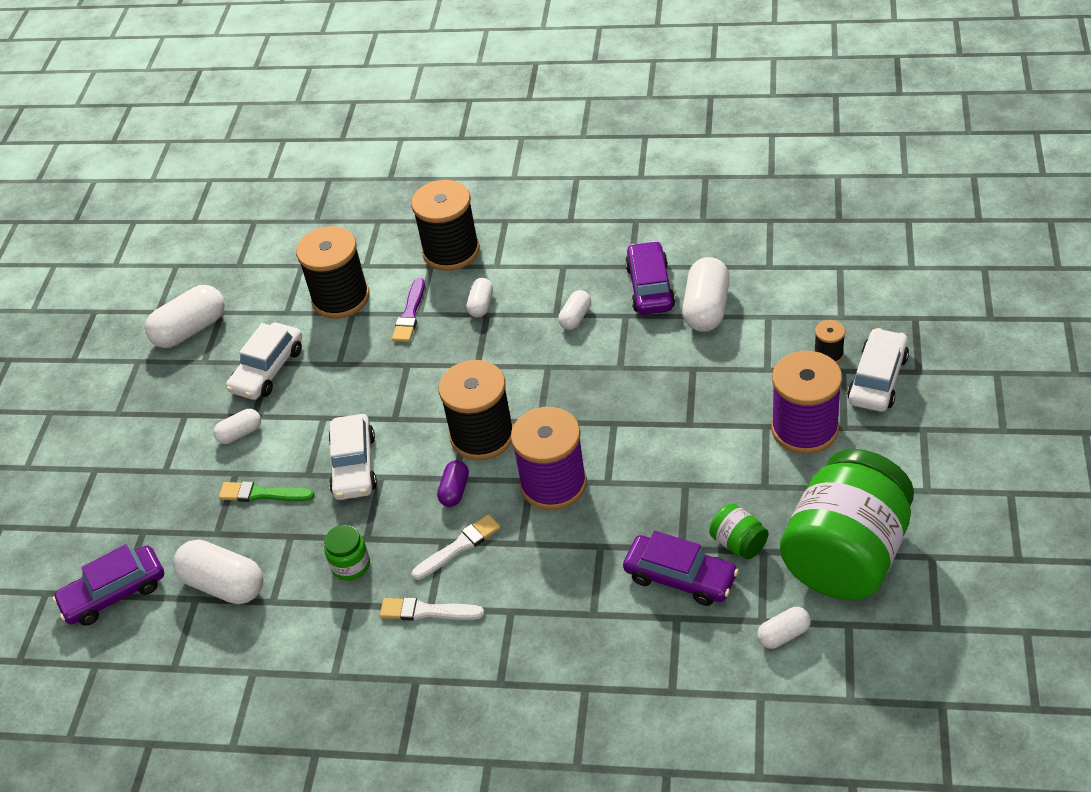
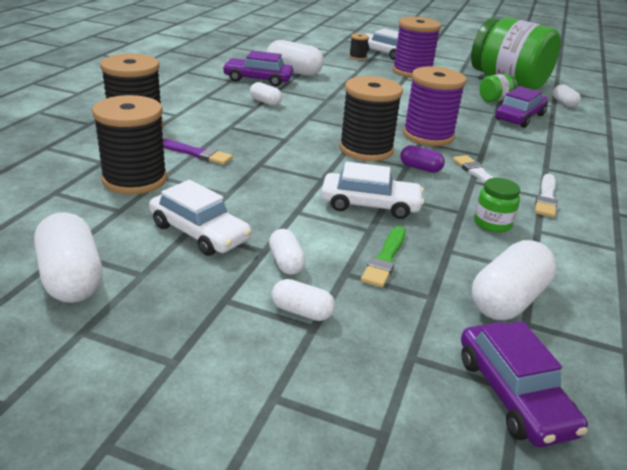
camera: 85 degrees left, 15 degrees down
white capsule [466,278,493,317] -> white capsule moved to [272,279,335,321]

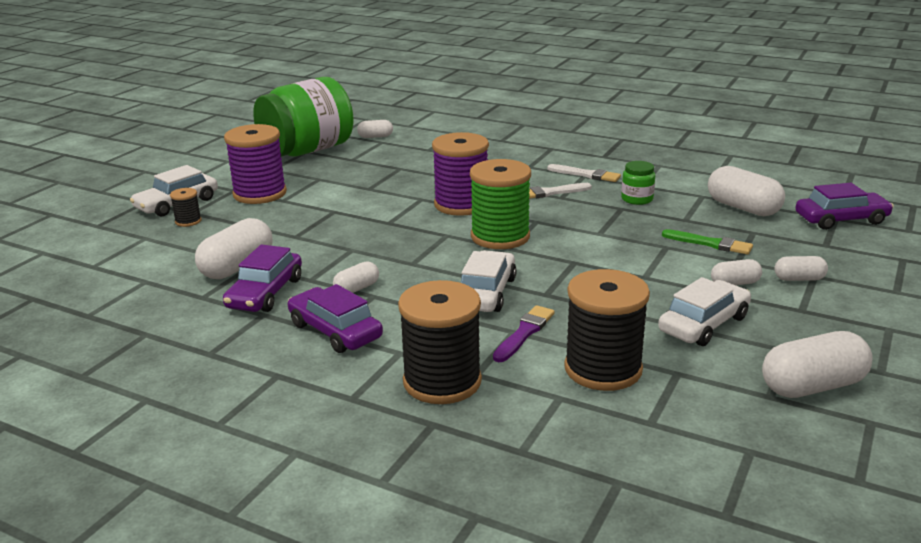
camera: 80 degrees left, 5 degrees down
white capsule [272,279,335,321] -> white capsule turned 60 degrees clockwise [774,256,828,281]
white car [321,162,424,219] -> white car moved to [461,250,517,312]
black spool [339,76,403,161] -> green spool [470,159,531,249]
purple capsule [400,145,445,173] -> none
green jar [479,74,517,102] -> none
purple car [495,86,548,128] -> purple car moved to [288,284,383,353]

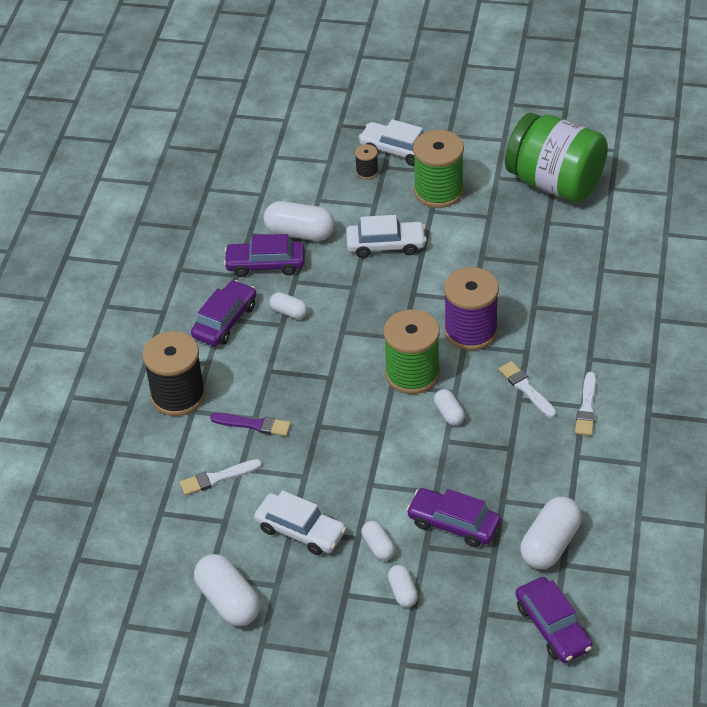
camera: 75 degrees right, 20 degrees up
purple spool [224,124,287,204] -> green spool [413,130,464,208]
white capsule [357,120,393,138] -> white capsule moved to [434,389,465,425]
white car [461,250,517,312] -> white car moved to [346,215,427,258]
black spool [564,269,650,391] -> white brush [180,459,262,495]
green jar [621,161,655,205] -> none
green brush [662,229,753,255] -> purple car [406,488,501,547]

